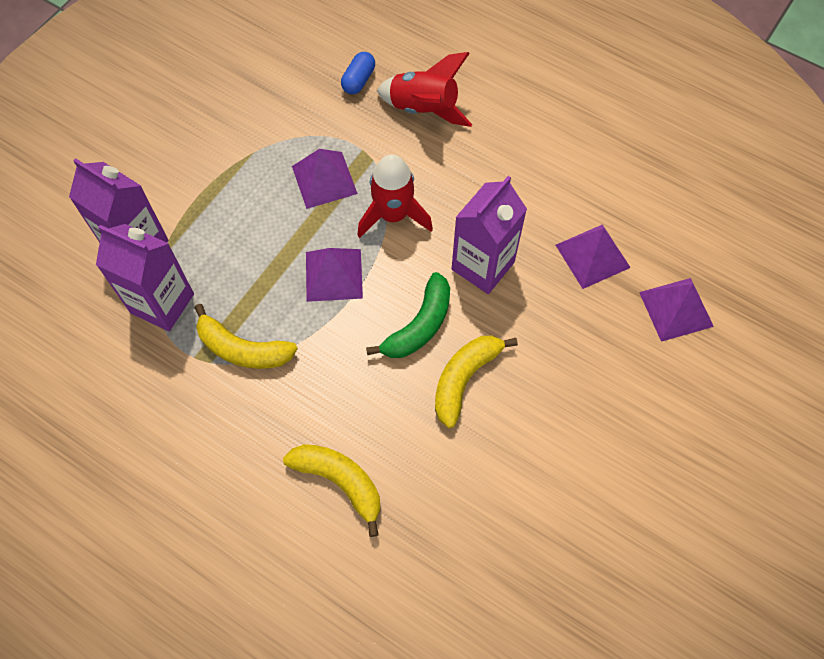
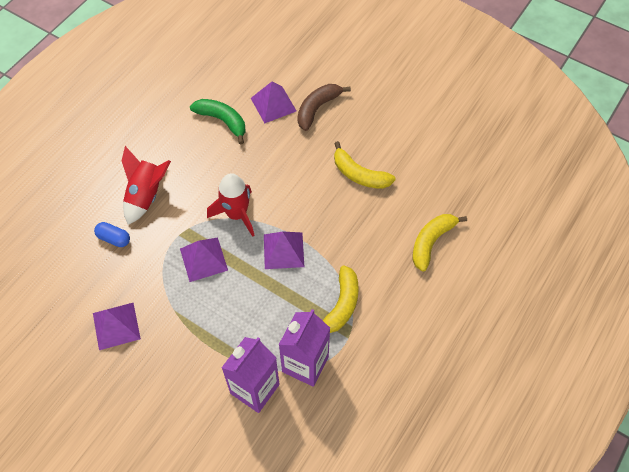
camera: 90 degrees left, 5 degrees down
green banana [366,272,450,358] -> green banana moved to [190,99,245,144]
purple carton [452,176,527,294] -> none
purple pyramid [639,278,714,342] -> purple pyramid moved to [93,303,141,350]
none -> brown banana [297,84,351,131]

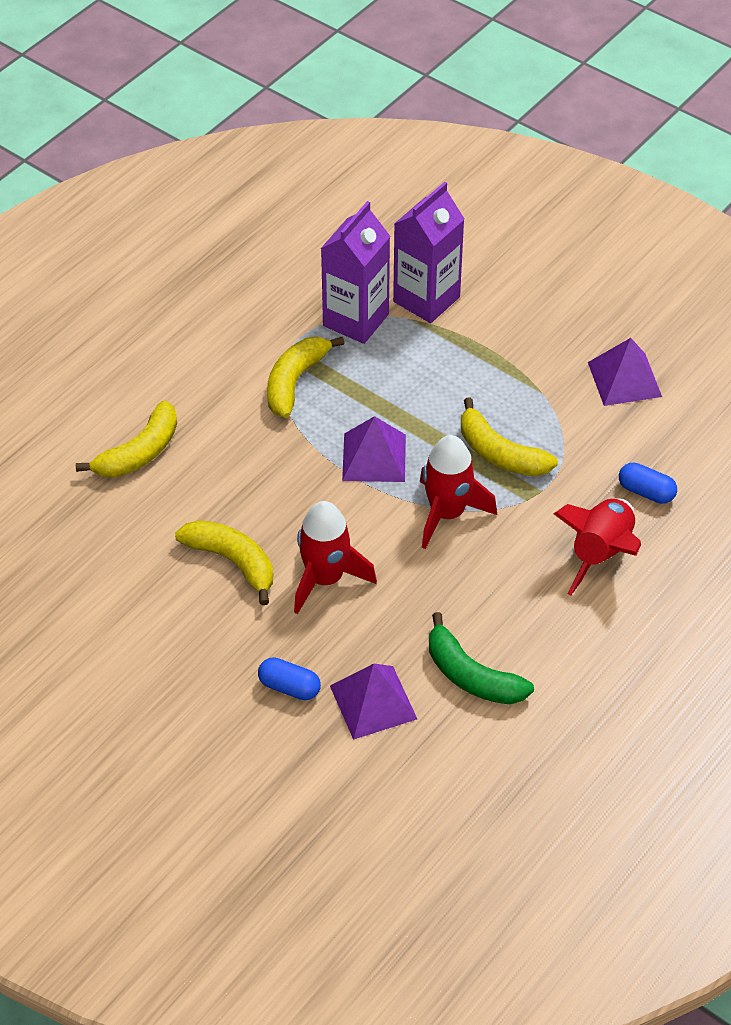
camera: 175 degrees left, 10 degrees down
purple pyramid [180,237,228,282] -> yellow banana [461,397,558,477]
brown banana [297,84,351,131] -> blue capsule [258,657,321,700]
none -> red rocket [294,501,377,614]

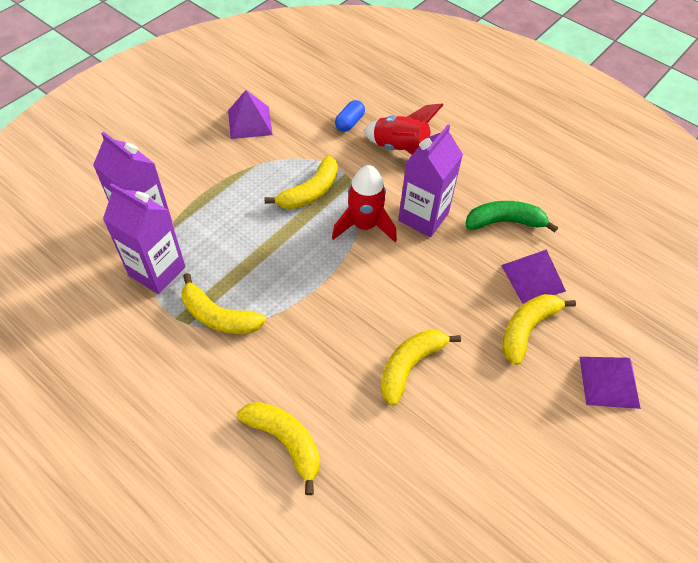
camera: 90 degrees left, 5 degrees up
blue capsule [258,657,321,700] -> yellow banana [502,294,576,365]
red rocket [294,501,377,614] -> none
purple pyramid [342,416,406,482] -> purple pyramid moved to [580,357,641,409]
green banana [429,612,534,704] -> green banana turned 135 degrees counterclockwise [466,201,558,233]
none -> purple carton [398,125,463,237]

